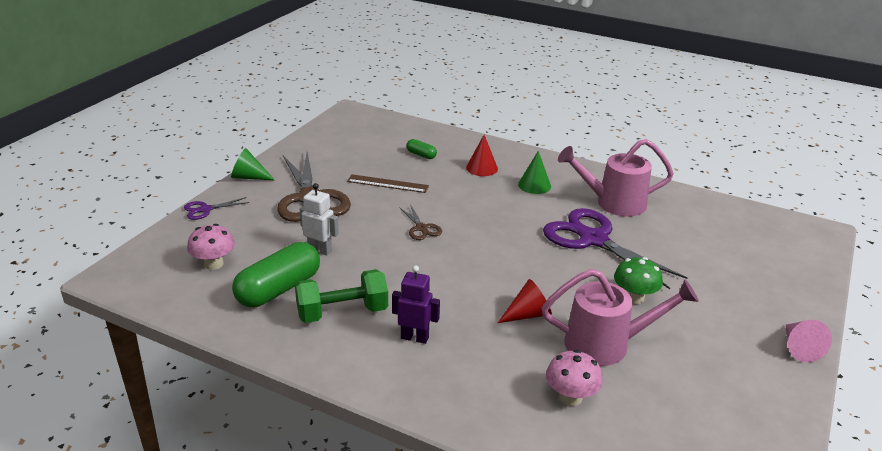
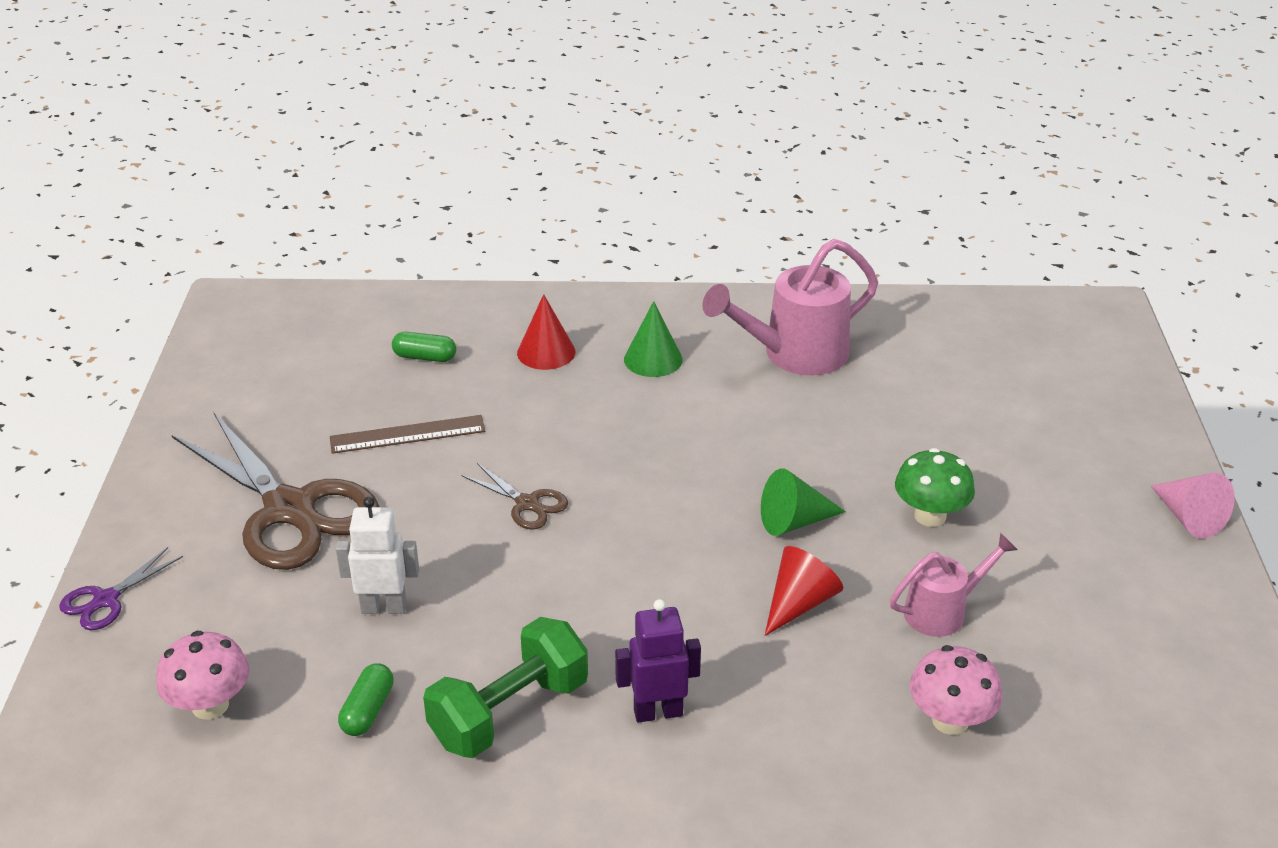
camera: 25 degrees left, 5 degrees up
green cone [231,148,275,180] -> green cone moved to [761,468,846,536]
green capsule [232,242,320,307] -> green capsule [338,663,394,736], size x0.46
pink watering can [542,269,699,366] -> pink watering can [890,533,1018,637], size x0.59
purple scissors [543,208,688,289] -> none

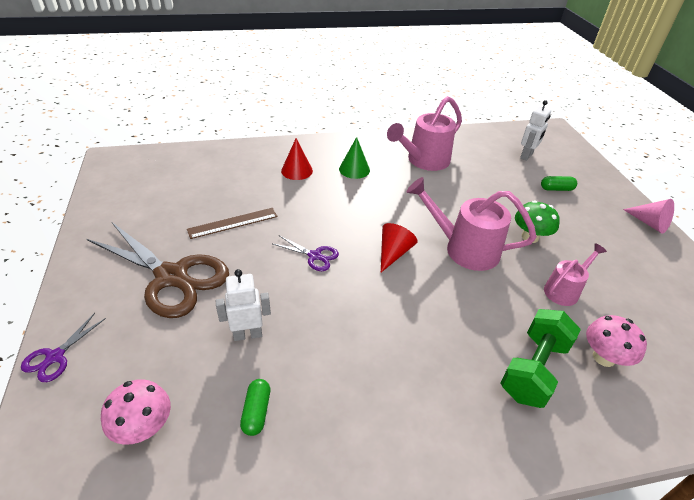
camera: 15 degrees left, 5 degrees up
green capsule [392,332,456,362] -> green capsule moved to [541,176,577,191]
green dumbbell [423,617,588,758] -> green dumbbell moved to [500,309,581,408]
brown scissors [461,463,568,529] -> purple scissors [273,236,339,271]
purple robot [615,599,701,723] -> none
green cone [761,468,846,536] -> pink watering can [406,177,536,271]
red cone [765,546,843,636] -> red cone moved to [381,223,418,272]
none -> white robot [520,100,551,161]

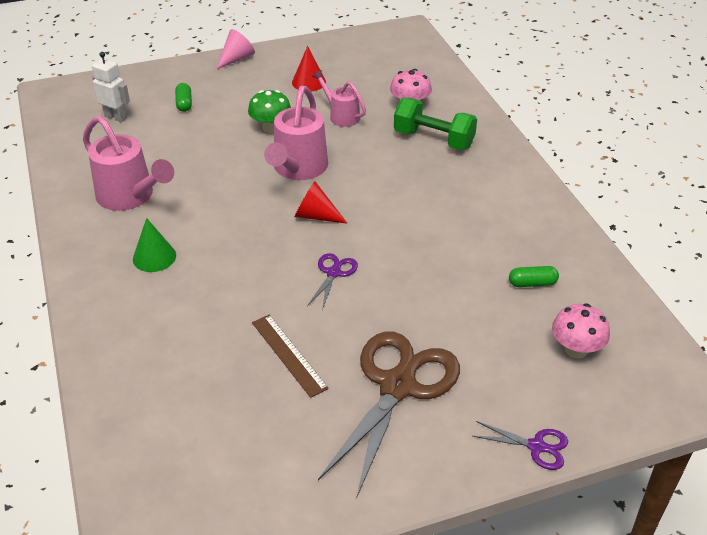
camera: 95 degrees left, 0 degrees up
white robot [216,269,271,341] -> none
red cone [281,138,313,180] -> red cone moved to [292,46,326,91]

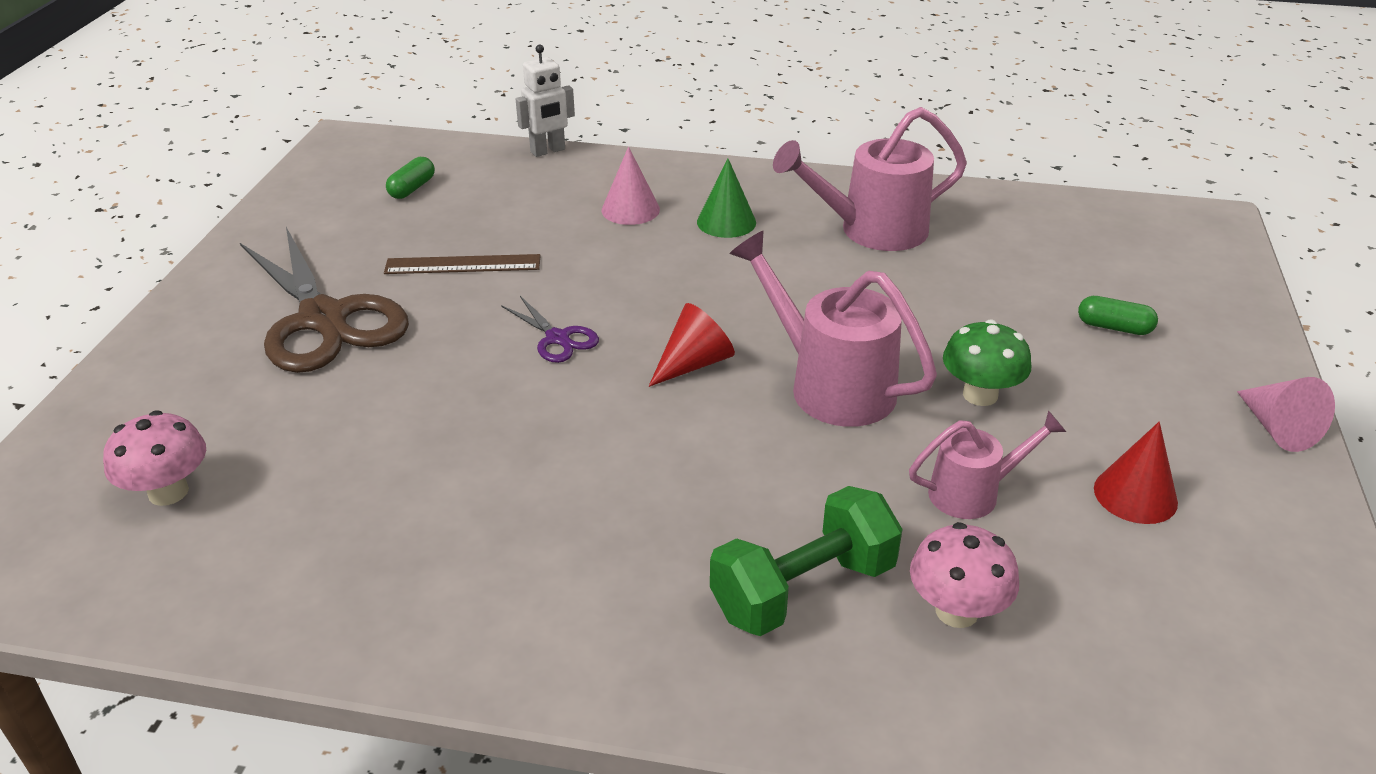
camera: 120 degrees right, 5 degrees down
white robot [92,52,130,122] -> white robot moved to [516,44,575,157]
purple scissors [473,421,568,470] -> none
green capsule [509,266,559,287] -> green capsule moved to [386,157,435,199]
none -> pink cone [602,146,660,225]

